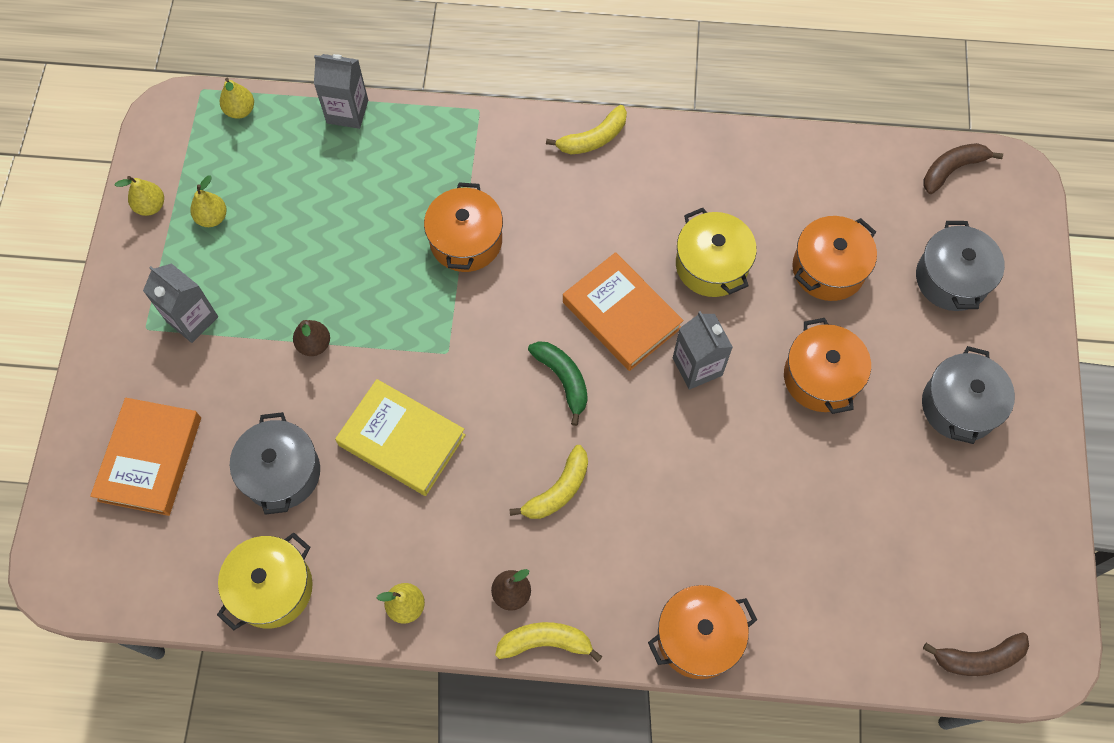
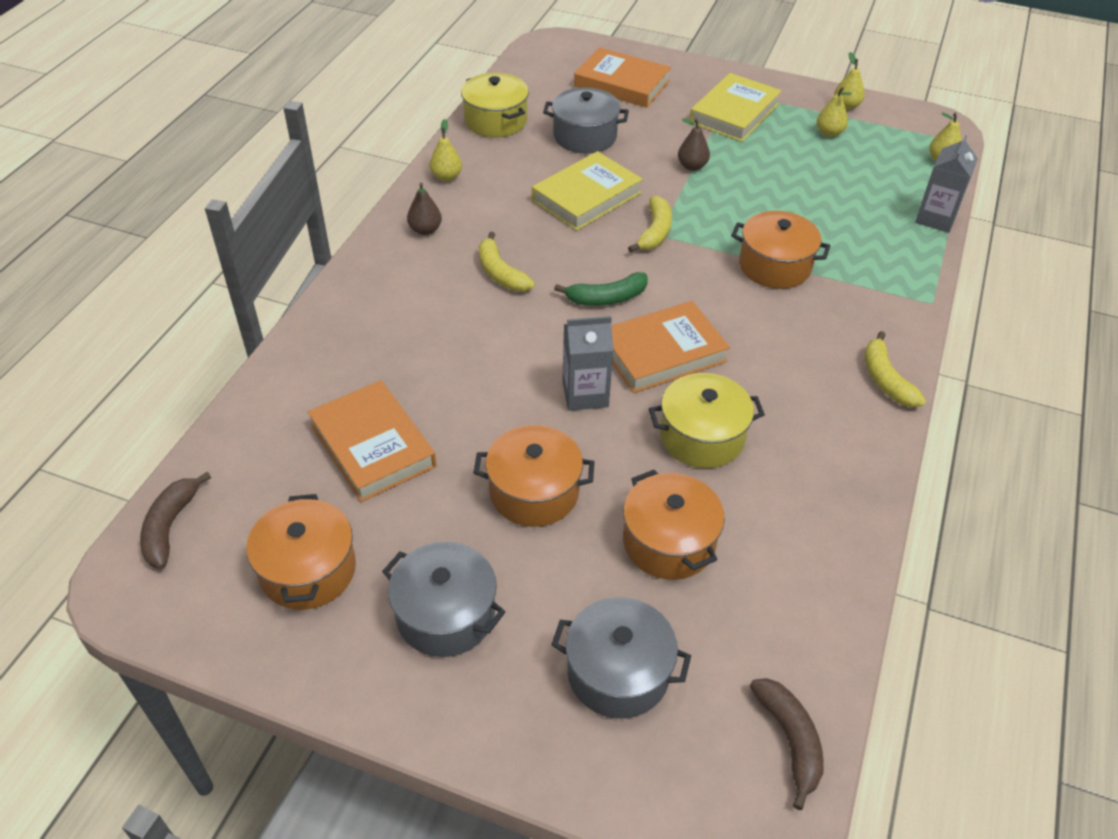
camera: 105 degrees right, 20 degrees down
grey carton [143,263,218,343] -> yellow book [690,73,782,142]
yellow banana [495,622,602,662] -> yellow banana moved to [628,196,672,252]
orange pot [648,585,757,679] -> orange pot moved to [246,494,356,610]
none -> orange book [308,380,436,502]

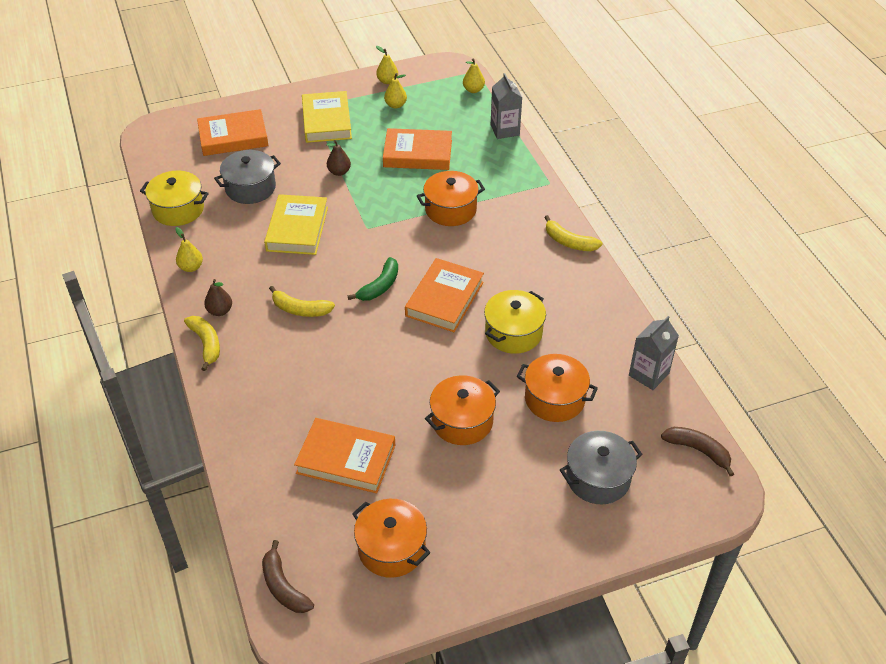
camera: 40 degrees left, 0 degrees up
grey pot [382,542,505,657] -> none
grey carton [562,316,614,411] -> grey carton moved to [629,316,679,390]
yellow banana [628,196,672,252] -> yellow banana moved to [184,316,220,371]
none -> orange book [383,128,452,170]

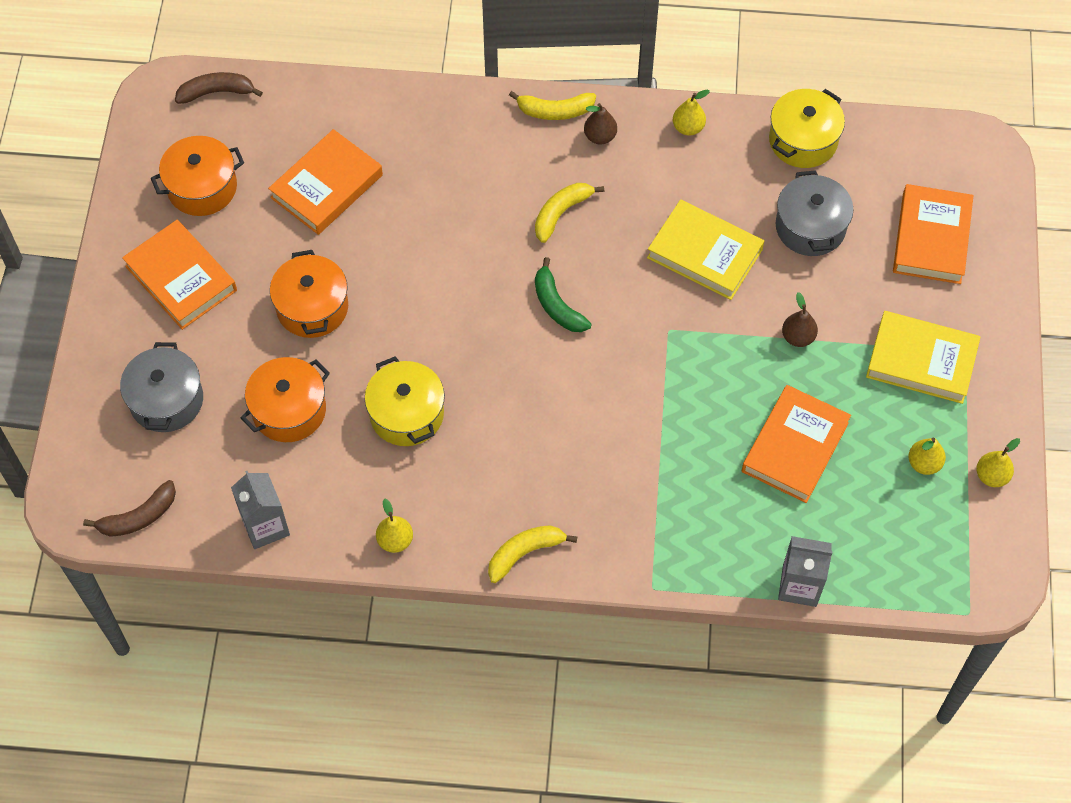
camera: 115 degrees right, 15 degrees up
orange book [405,258,484,332] -> orange book moved to [122,220,237,330]
orange pot [417,171,485,226] -> none
yellow pear [463,58,485,93] -> yellow pear moved to [376,499,413,553]

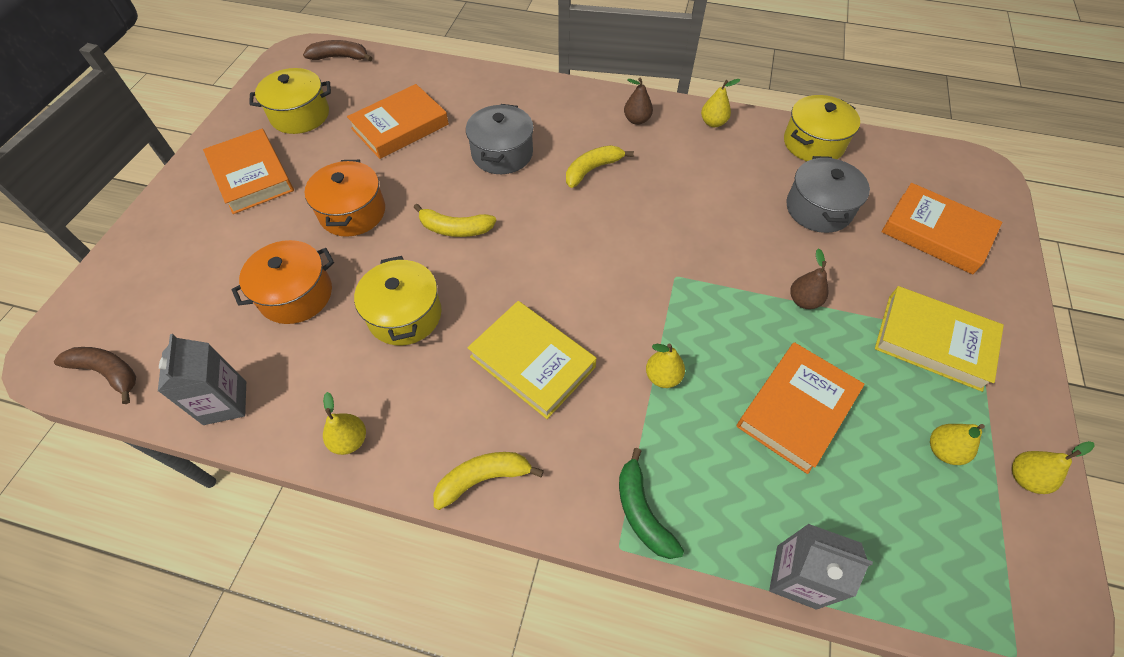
camera: 10 degrees right, 5 degrees down
brown banana [83,480,176,537] -> brown banana turned 135 degrees counterclockwise [54,347,136,404]
grey pot [120,342,203,432] -> grey pot moved to [466,104,534,174]
orange pot [151,136,244,216] -> yellow pot [249,68,331,134]
yellow banana [509,91,596,120] -> yellow banana moved to [413,204,496,237]
green banana [535,257,591,332] -> green banana moved to [619,448,684,559]
yellow book [647,199,764,300] -> yellow book moved to [467,301,597,419]
orange book [893,184,973,284] -> orange book turned 75 degrees counterclockwise [881,183,1002,275]
none -> yellow pear [646,343,685,388]

